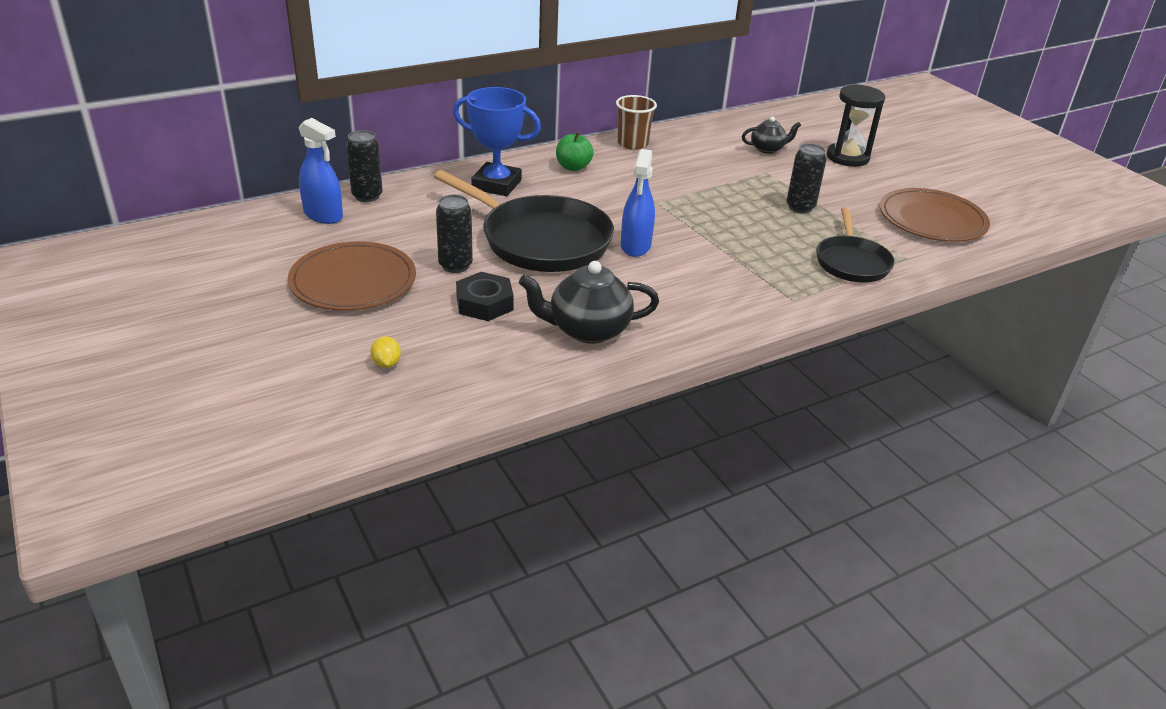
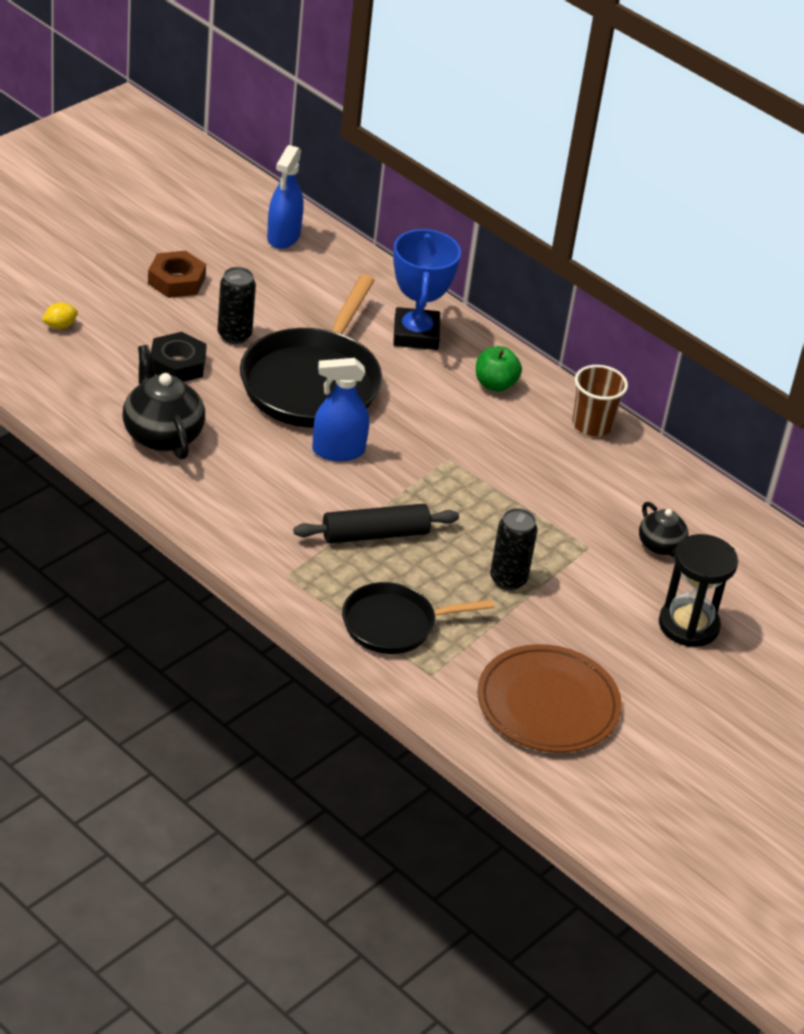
camera: 70 degrees right, 5 degrees up
brown plate [288,241,416,311] -> brown nut [148,251,206,298]
black can [346,130,383,202] -> none
none -> black rolling pin [293,504,459,544]

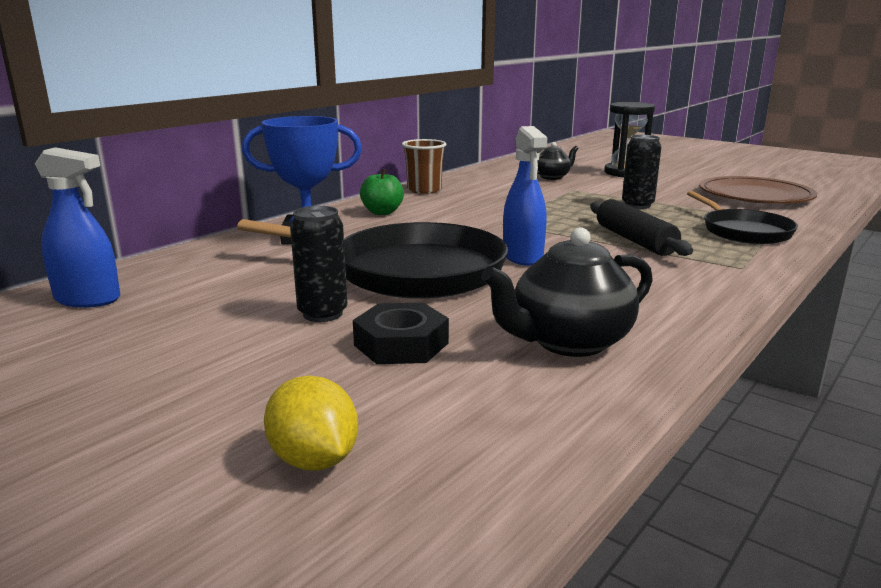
camera: 90 degrees left, 20 degrees down
yellow lemon [42,302,78,329] -> yellow lemon [264,375,358,471], size x1.60
brown nut [148,251,206,298] -> none

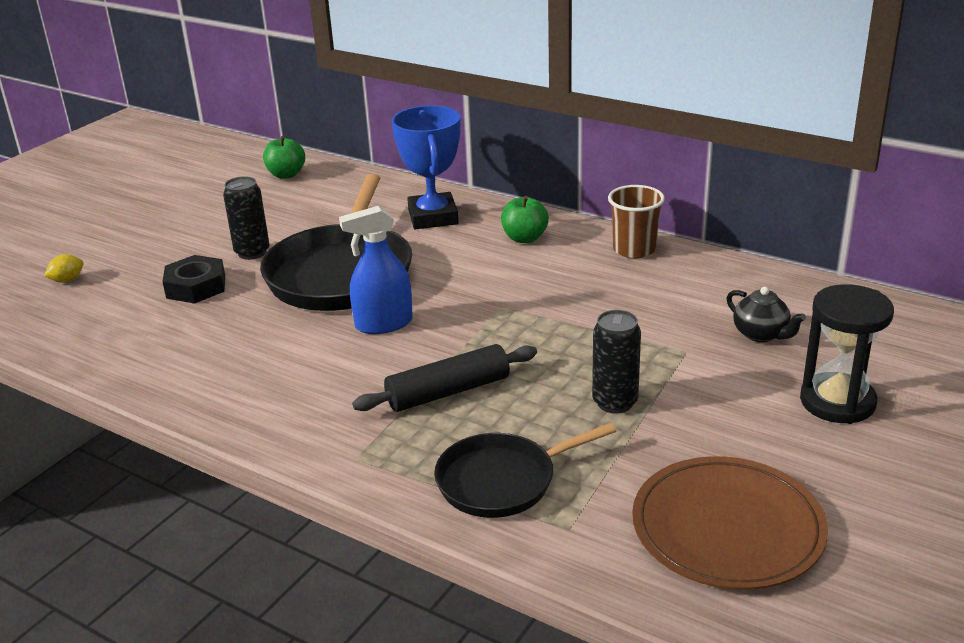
camera: 85 degrees right, 10 degrees up
blue spray bottle [35,147,120,308] -> green apple [263,136,305,179]
yellow lemon [264,375,358,471] -> yellow lemon [44,254,83,283], size x0.63
black teapot [481,227,653,357] -> none

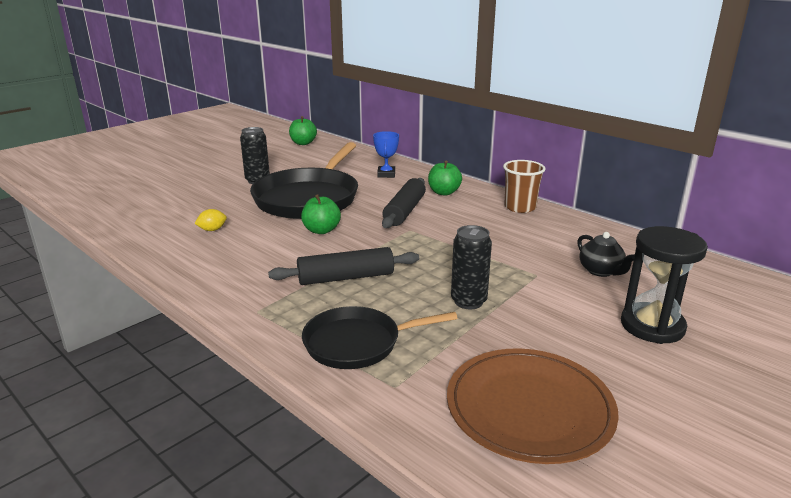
camera: 10 degrees right, 5 degrees down
yellow lemon [44,254,83,283] -> yellow lemon moved to [194,209,227,231]
black nut [163,255,225,304] -> none
blue spray bottle [339,206,413,334] -> green apple [301,194,341,234]
blue trophy [392,106,461,229] -> blue trophy [373,131,399,178], size x0.55
none -> black rolling pin [382,178,426,228]

